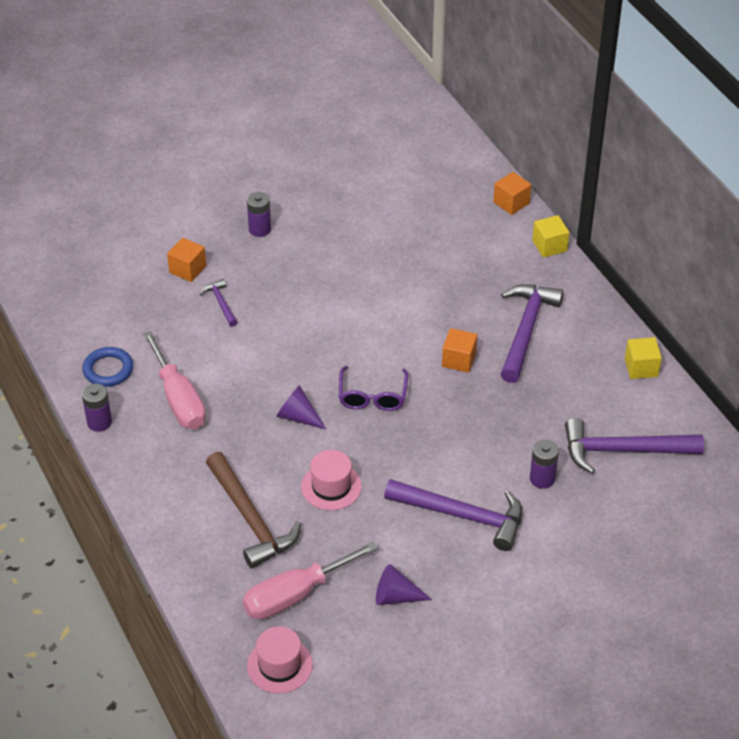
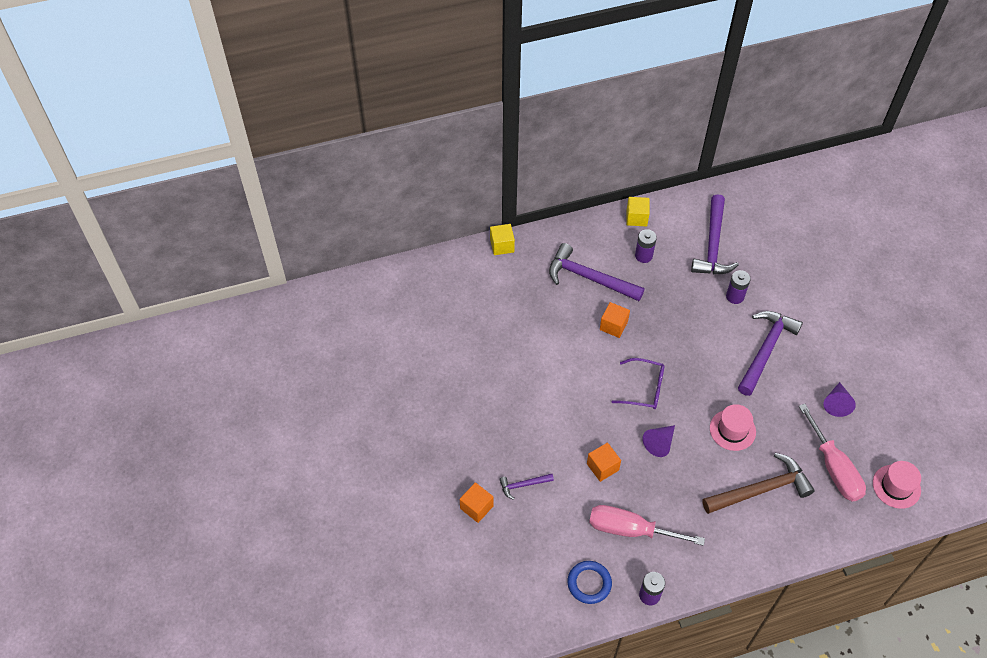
camera: 80 degrees left, 10 degrees up
pink screwdriver [143,331,206,429] -> pink screwdriver turned 150 degrees counterclockwise [589,505,705,546]
purple battery [247,192,271,237] -> purple battery moved to [635,229,657,263]
orange cube [493,172,531,215] -> orange cube moved to [587,443,621,482]

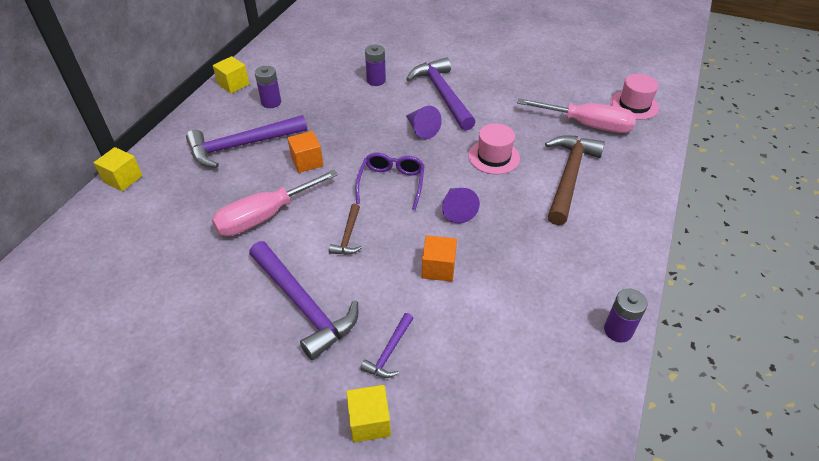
camera: 50 degrees left, 10 degrees down
orange cube [460,482,494,523] -> yellow cube [346,385,391,443]
blue ring [567,561,612,604] -> none
pink screwdriver [589,505,705,546] -> pink screwdriver moved to [212,170,338,236]
purple glasses [611,358,665,409] -> purple glasses turned 45 degrees counterclockwise [355,153,425,210]
purple hammer [691,194,739,274] -> purple hammer moved to [249,241,358,360]
purple cone [823,382,856,417] -> purple cone moved to [406,106,442,139]
none -> brown hammer [329,204,362,255]

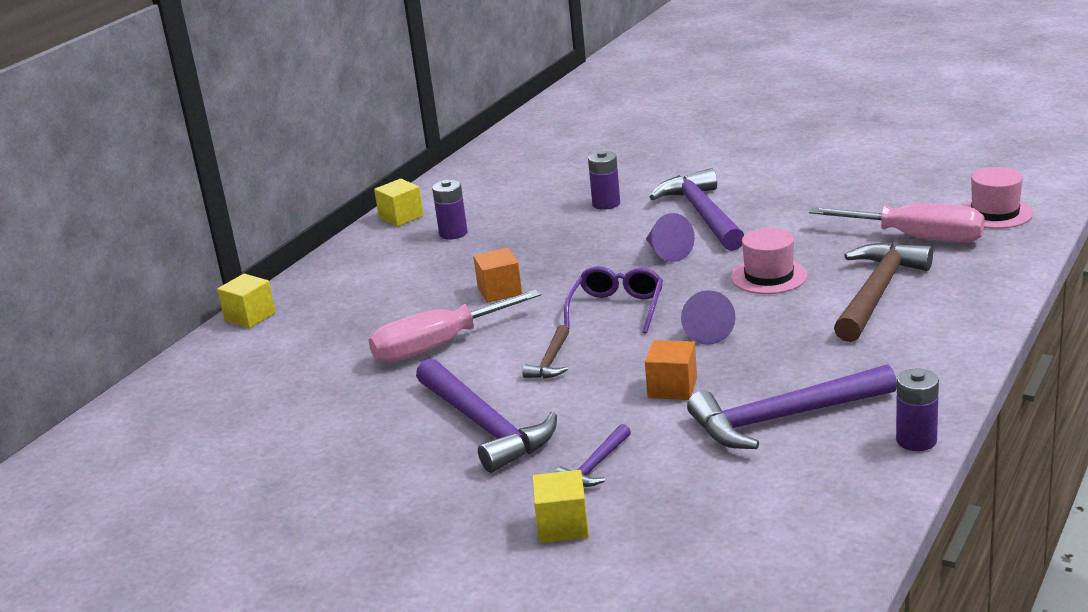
camera: 10 degrees right, 20 degrees down
purple hammer [186,115,307,168] -> purple hammer moved to [687,364,897,449]

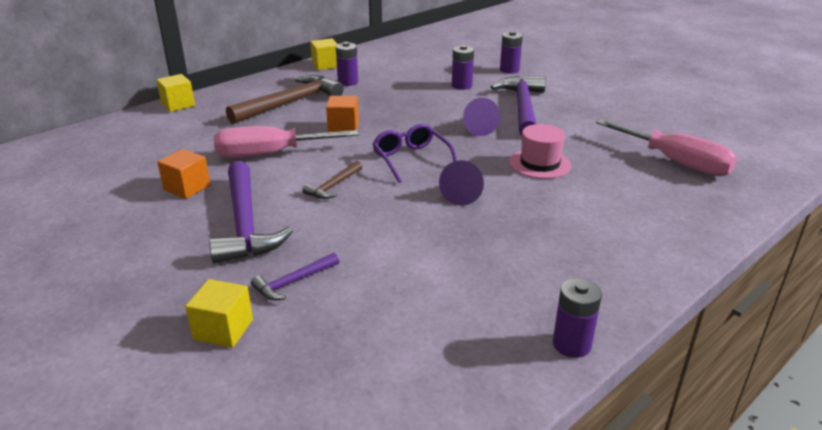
camera: 15 degrees right, 5 degrees up
purple glasses [564,266,663,333] -> purple glasses turned 60 degrees counterclockwise [373,124,457,183]
orange cube [645,340,697,400] -> orange cube moved to [157,149,211,199]
purple hammer [687,364,897,449] -> none
brown hammer [834,242,933,342] -> brown hammer moved to [226,75,344,124]
pink hat [961,167,1033,229] -> none
none -> purple battery [500,31,523,74]

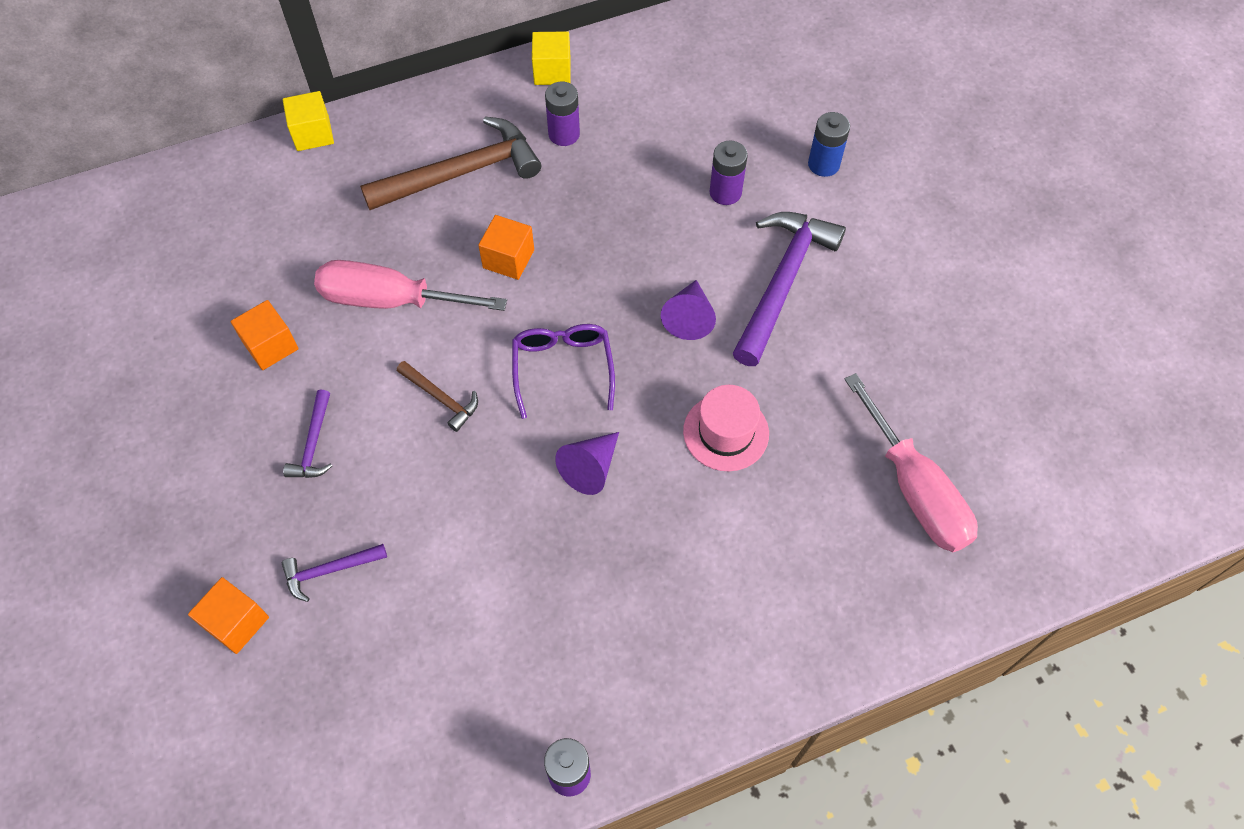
camera: 20 degrees right, 30 degrees up
yellow cube [185,279,253,348] -> orange cube [188,577,269,654]
purple hammer [209,161,293,264] -> purple hammer [283,389,332,478], size x0.49
brown hammer [302,161,362,199] -> brown hammer turned 105 degrees counterclockwise [397,361,478,432]
purple battery [500,31,523,74] -> blue battery [808,112,850,177]

